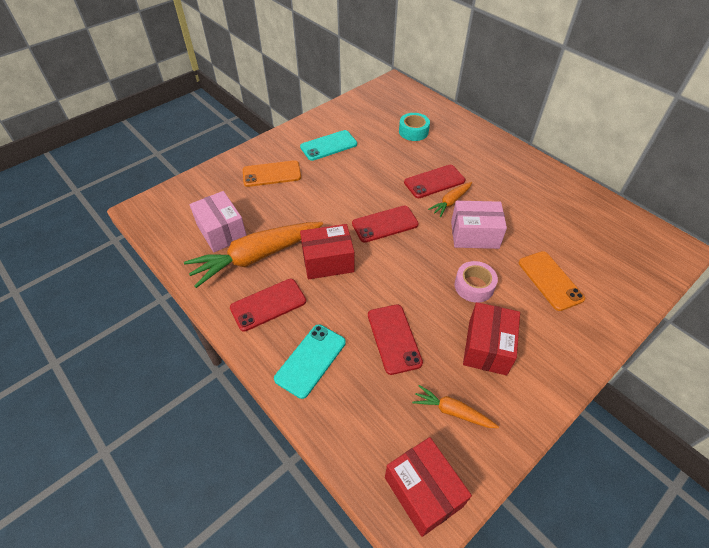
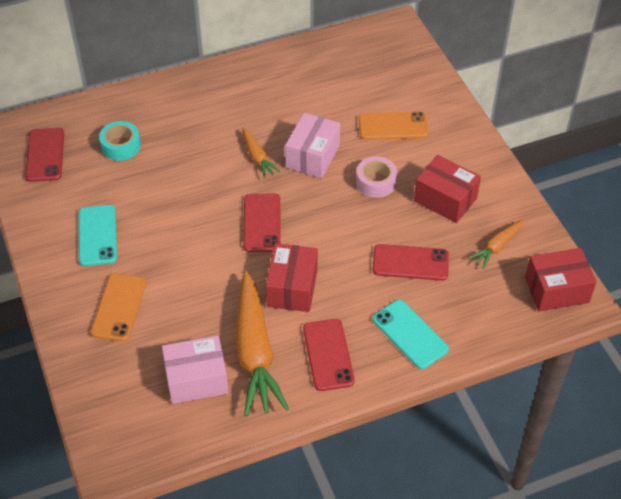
camera: 70 degrees left, 0 degrees up
red phone [404,165,465,198] -> red phone moved to [25,128,64,182]

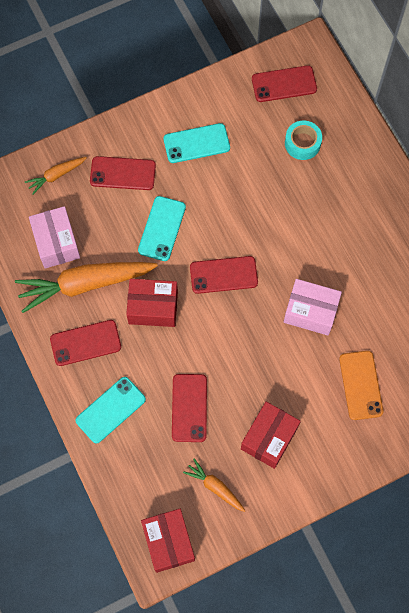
camera: 85 degrees right, 20 degrees up
orange phone [91,274,146,341] -> red phone [90,156,156,190]
orange carrot [242,127,280,178] -> orange carrot moved to [25,157,87,195]
pink tape [356,157,397,198] -> none
none -> turquoise phone [138,196,186,261]

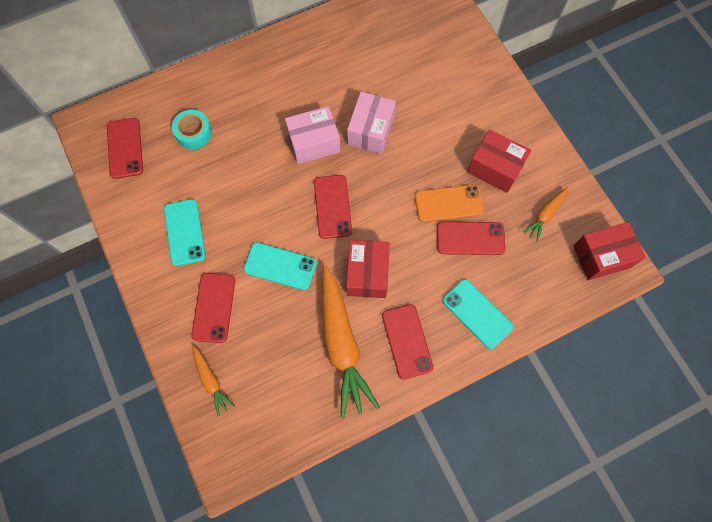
camera: 90 degrees left, 0 degrees up
pink box [29,206,80,269] -> pink box moved to [285,106,340,164]
orange phone [339,351,383,420] -> orange phone moved to [415,184,484,222]

